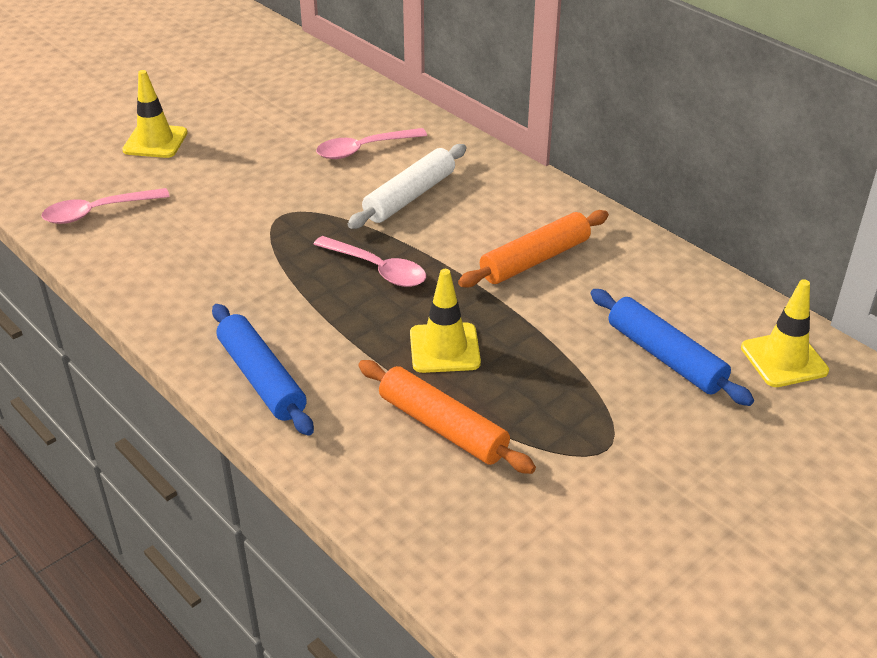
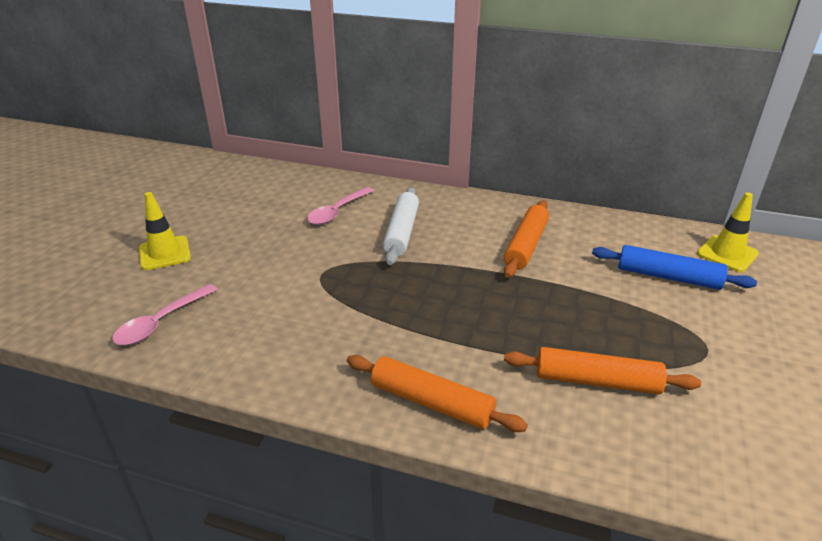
camera: 30 degrees left, 5 degrees down
blue rolling pin [212,304,314,436] -> orange rolling pin [347,355,528,432]
pink spoon [313,236,426,287] -> none
yellow traffic cone [410,269,481,373] -> none

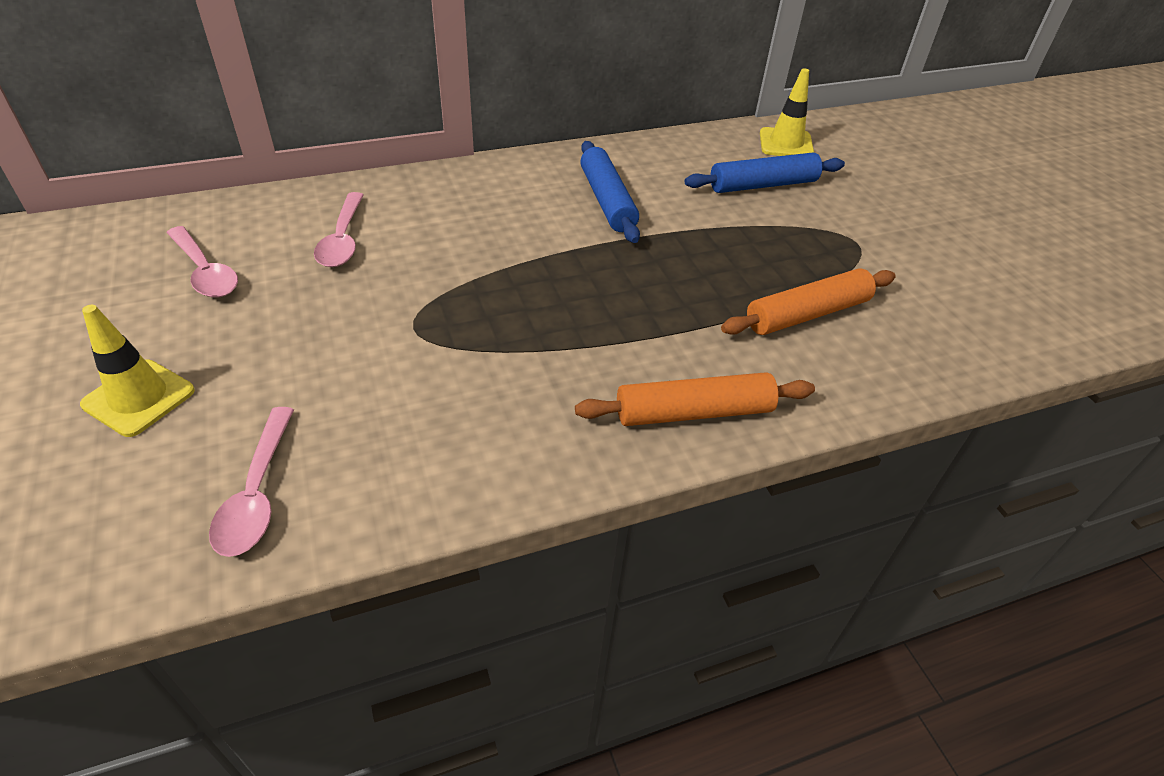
camera: 40 degrees left, 10 degrees up
white rolling pin [383,187,419,265] -> none
orange rolling pin [504,200,549,278] -> blue rolling pin [580,141,640,243]
none -> pink spoon [167,226,238,298]

